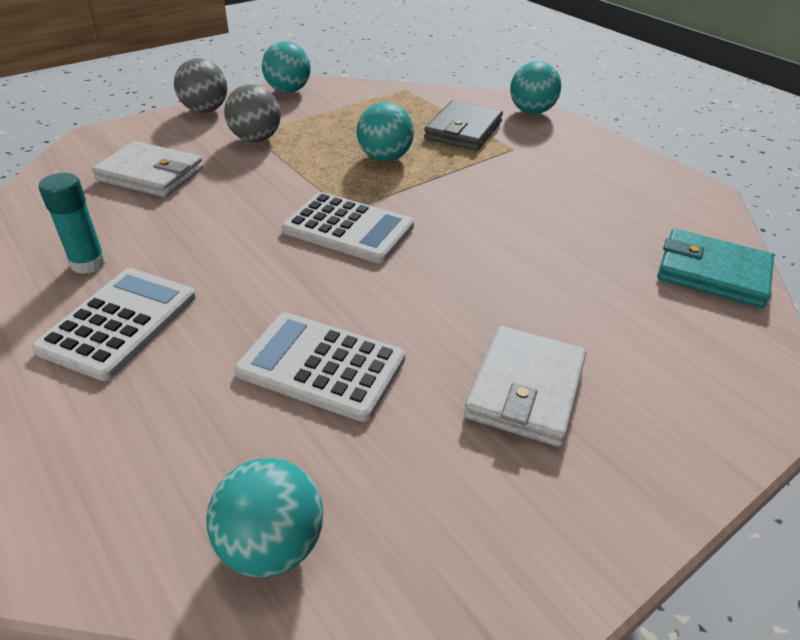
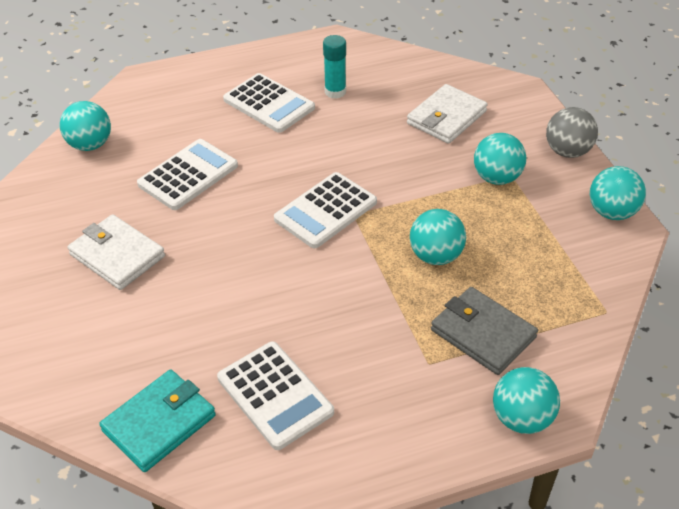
camera: 110 degrees right, 5 degrees up
grey ball [224,84,281,142] -> turquoise ball [474,133,526,185]
none -> white calculator [217,341,334,450]

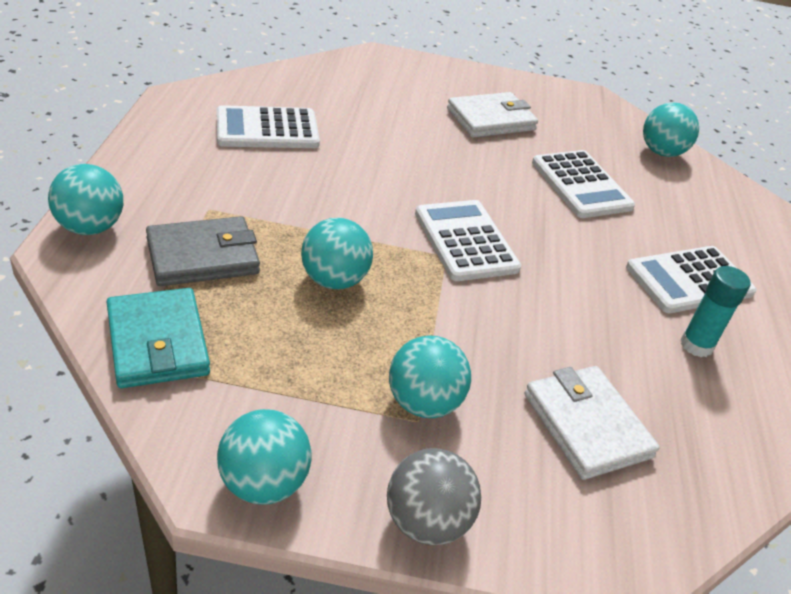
camera: 110 degrees right, 5 degrees down
turquoise wallet [99,370,216,472] -> turquoise wallet moved to [106,288,210,388]

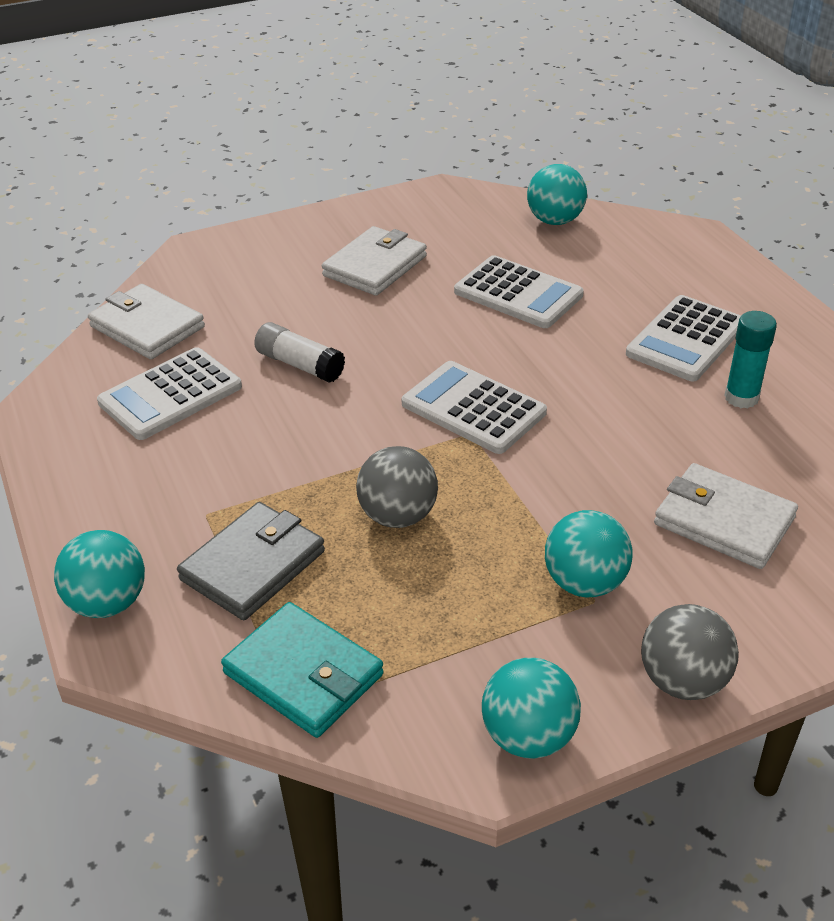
camera: 25 degrees left, 0 degrees up
turquoise ball [301,218,373,289] -> grey ball [356,446,438,528]
none -> white wallet [88,284,205,359]
none -> white glue stick [254,322,345,383]

